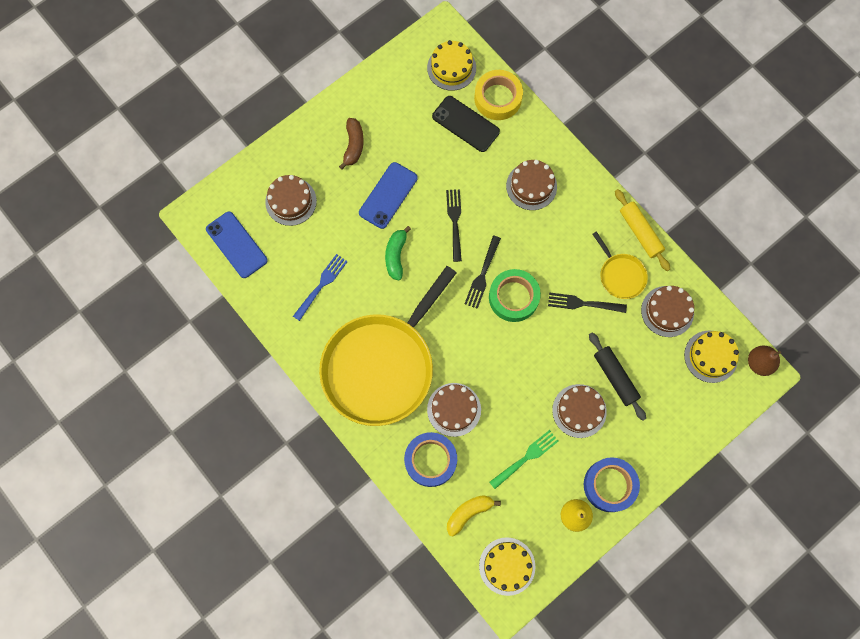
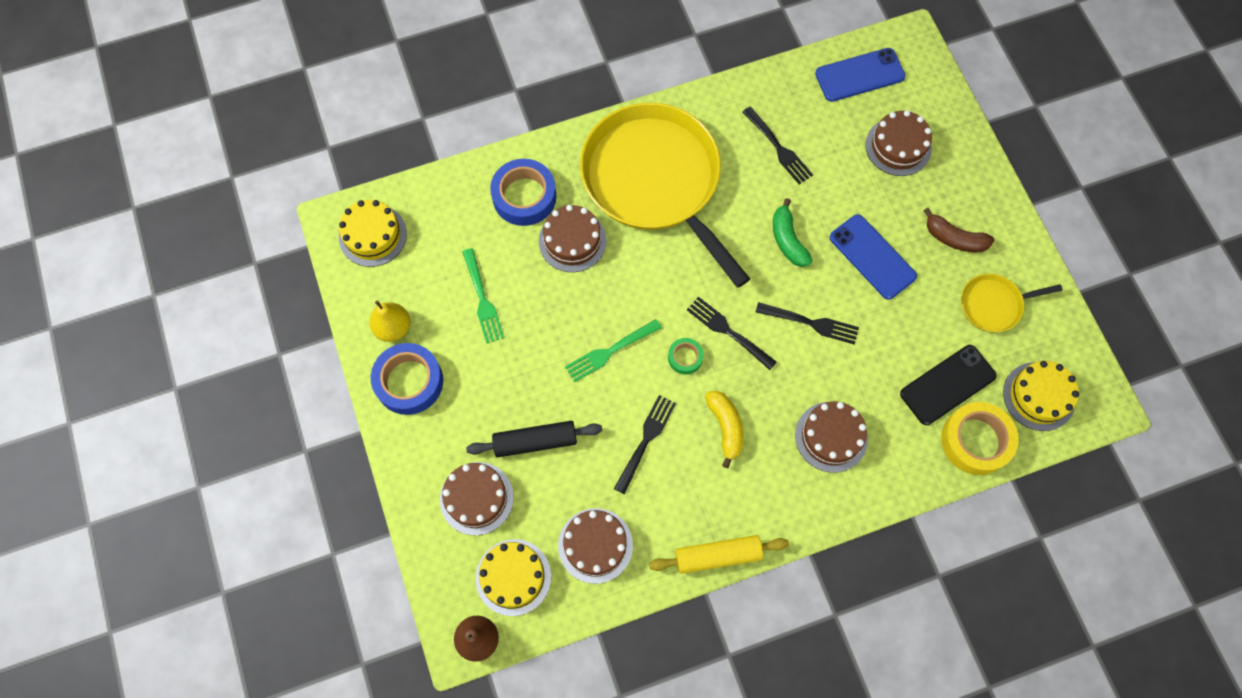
camera: 110 degrees right, 5 degrees down
blue fork [293,254,348,321] -> black fork [743,107,813,184]
green banana [385,226,411,280] -> green banana turned 135 degrees counterclockwise [773,198,813,267]
yellow banana [447,495,501,536] -> yellow banana moved to [705,391,744,468]
green tape [489,269,541,322] -> green tape [668,338,704,375], size x0.52
brown cake [552,384,607,438] -> brown cake moved to [440,462,514,535]
yellow pan [593,231,648,299] -> yellow pan moved to [961,274,1063,332]
none -> green fork [565,319,662,382]

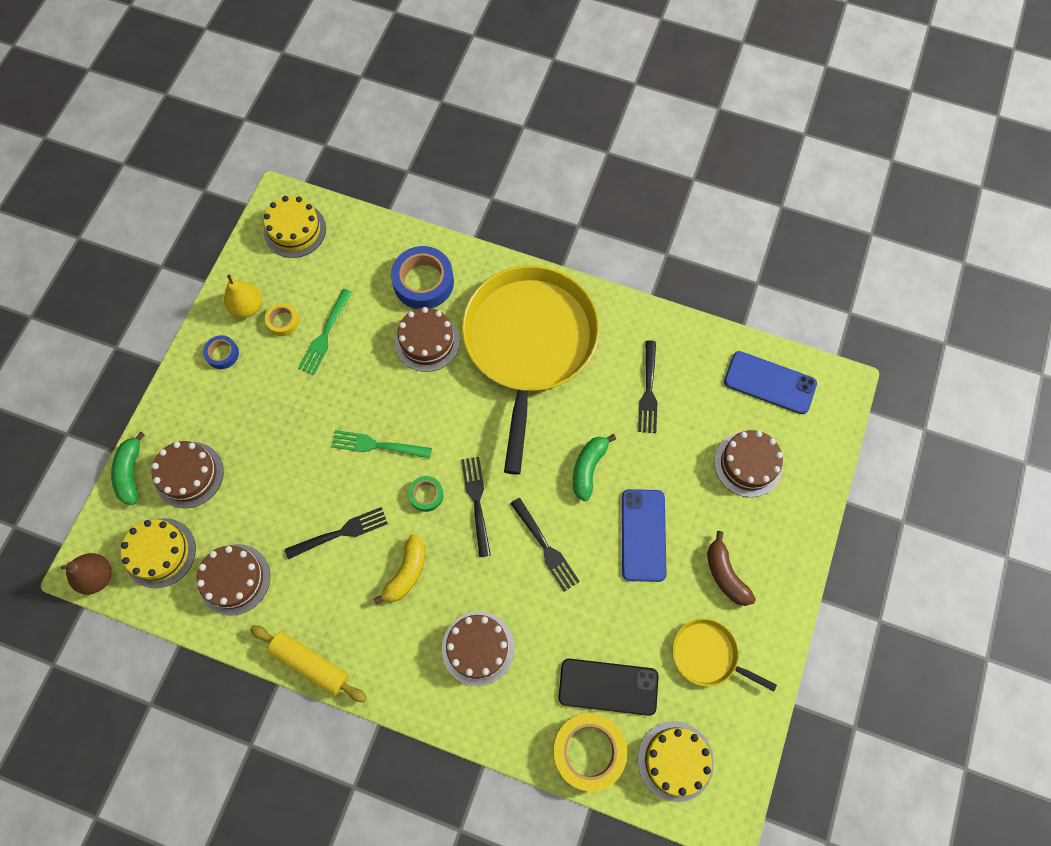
camera: 40 degrees right, 0 degrees up
blue tape [371,343,443,415] -> blue tape [203,335,239,369], size x0.52
black rolling pin [466,421,602,457] -> none
none -> green banana [111,432,145,505]
none -> yellow tape [265,303,299,336]

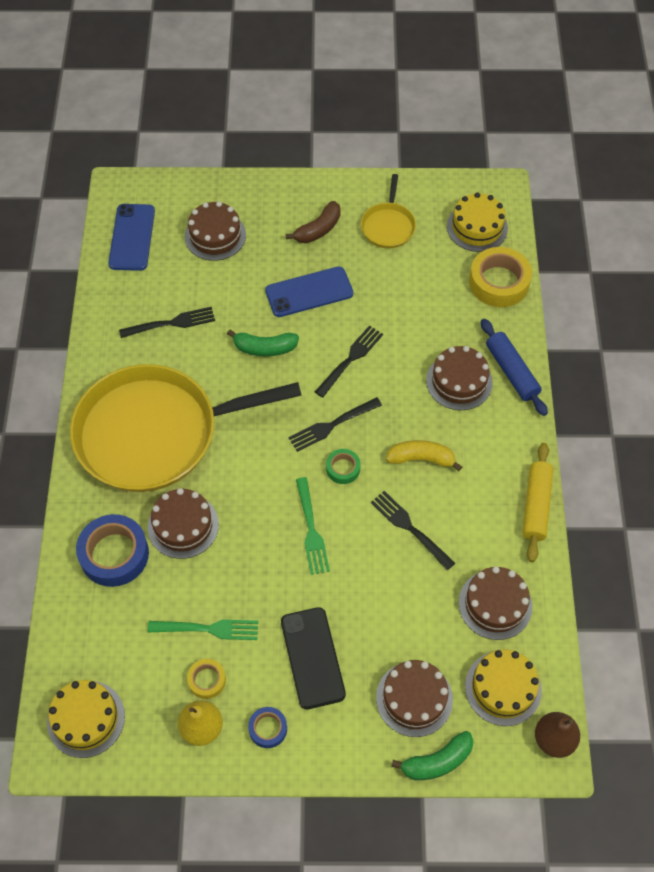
camera: 110 degrees left, 10 degrees down
black phone [558,659,659,716] -> black phone moved to [281,607,346,710]
none -> blue rolling pin [481,319,548,416]

